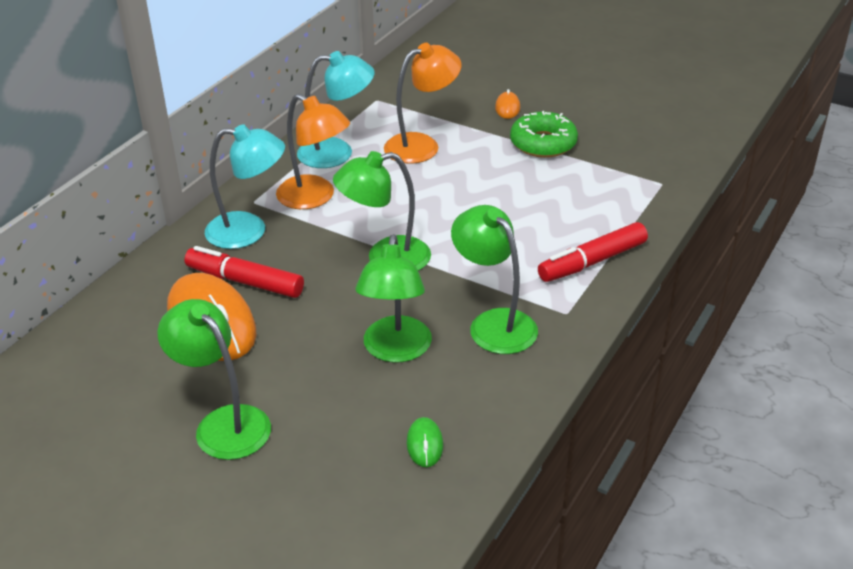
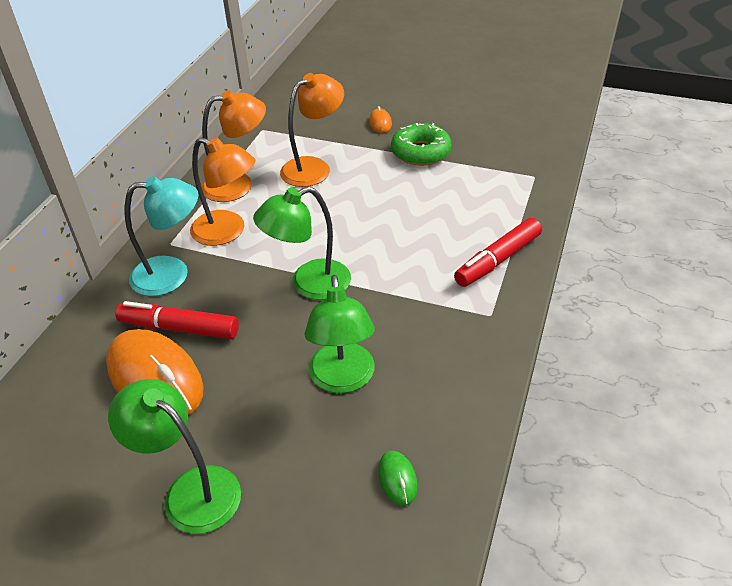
camera: 10 degrees left, 5 degrees up
turquoise lamp [297,51,375,168] -> orange lamp [201,90,266,202]
green lamp [451,205,538,354] -> none

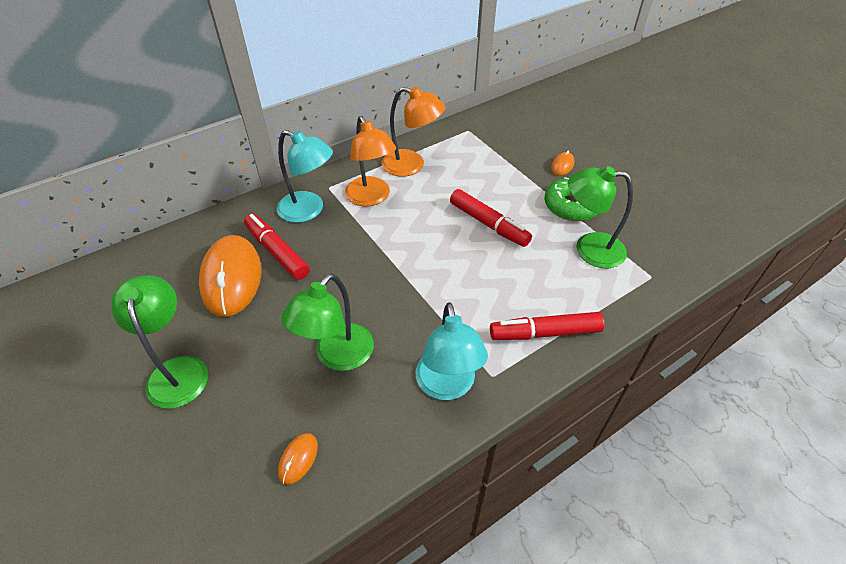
camera: 35 degrees right, 5 degrees up
green lamp [253,187,351,300] -> green lamp moved to [568,166,633,268]
orange lamp [280,73,344,187] -> none
green mouse [378,451,418,506] -> orange mouse [278,433,318,485]
none -> turquoise lamp [416,302,488,400]
none -> red marker [450,189,532,247]

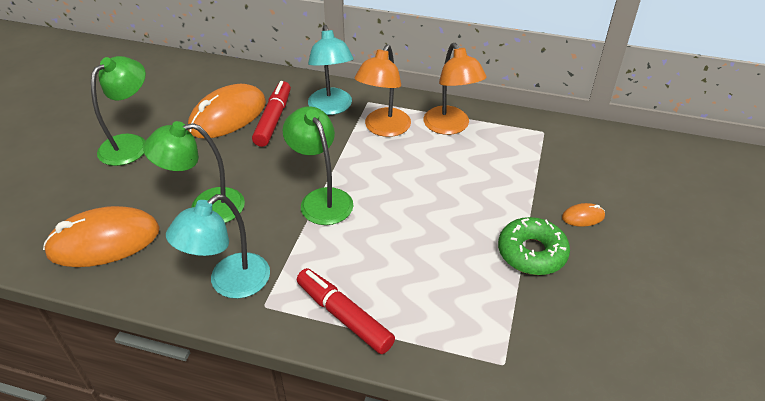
camera: 50 degrees right, 5 degrees down
orange mouse [278,433,318,485] -> orange mouse [43,206,160,267], size x2.36
red marker [450,189,532,247] -> none
green lamp [568,166,633,268] -> green lamp moved to [283,106,353,225]

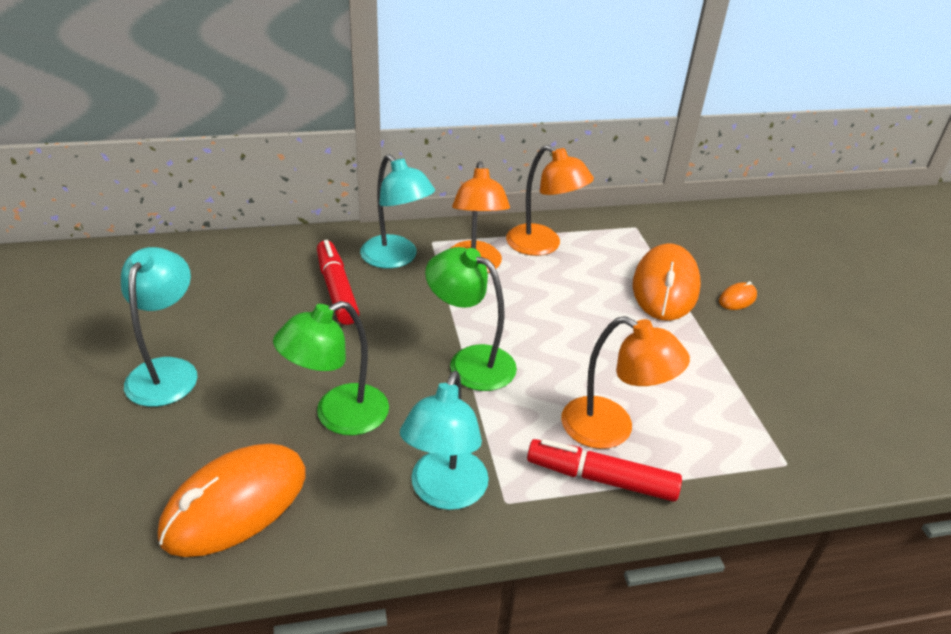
camera: 30 degrees left, 5 degrees down
green lamp [91,56,146,166] -> turquoise lamp [121,247,198,407]
orange mouse [188,84,266,139] -> orange mouse moved to [633,243,701,321]
green donut [498,217,570,275] -> none
none -> orange lamp [561,316,690,449]

